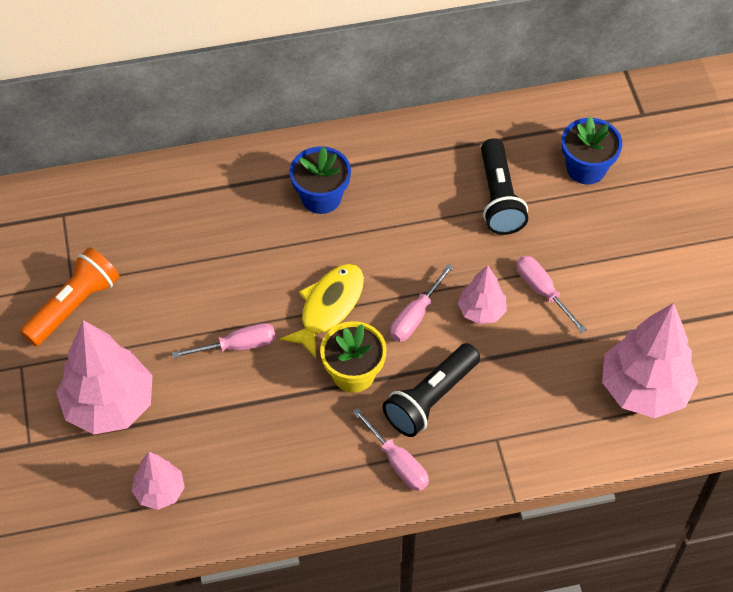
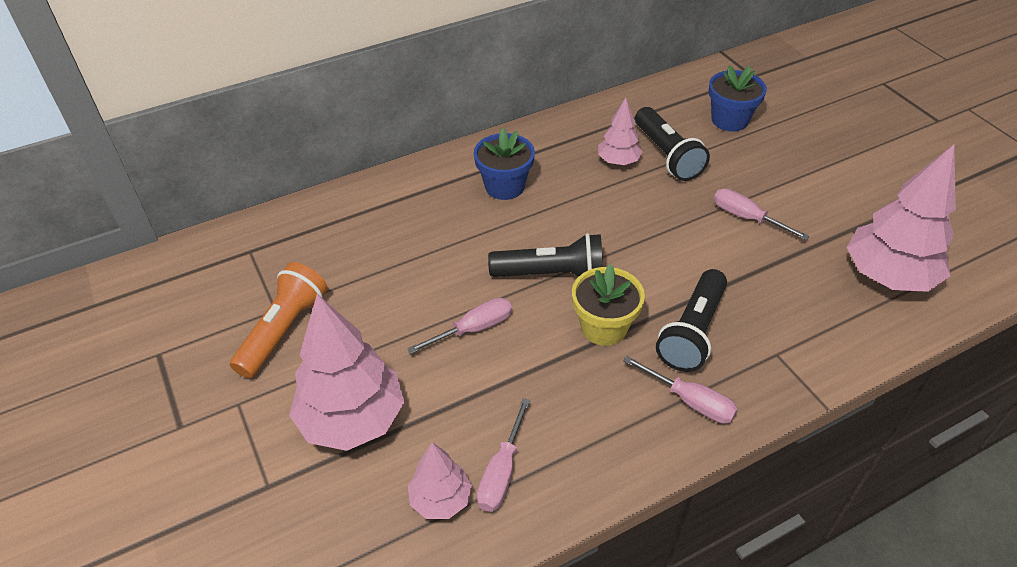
camera: 15 degrees left, 10 degrees down
yellow fish [280,264,364,358] -> black flashlight [488,233,603,277]
pink screwdriver [390,264,453,342] -> pink screwdriver moved to [477,398,530,512]
pink tree [458,265,507,324] -> pink tree moved to [598,98,643,165]

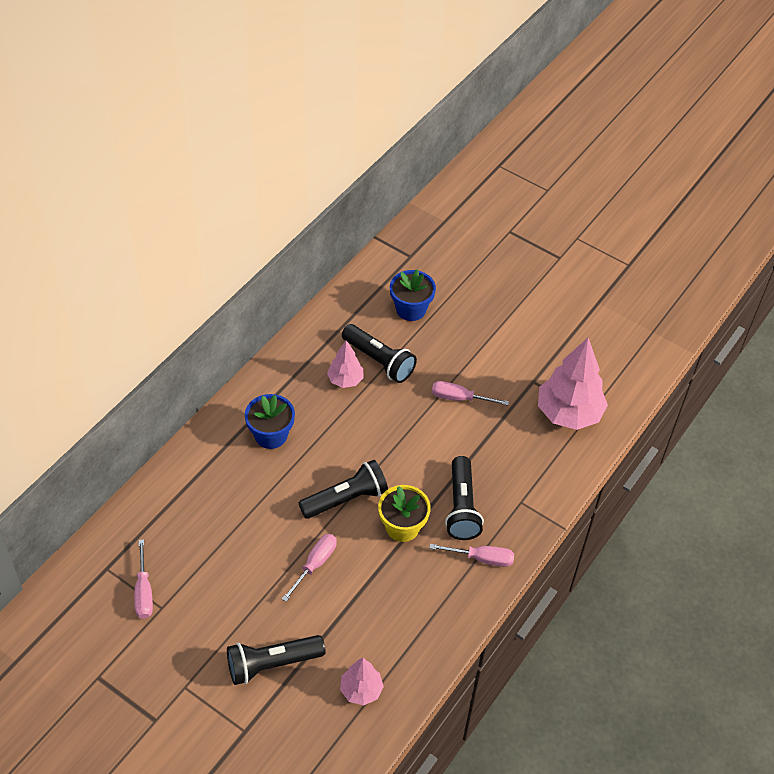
camera: 30 degrees left, 5 degrees up
orange flashlight [230,262,328,378] -> none
pink tree [289,294,404,451] -> black flashlight [227,635,326,685]
pink screwdriver [477,398,530,512] -> pink screwdriver moved to [134,540,153,619]

